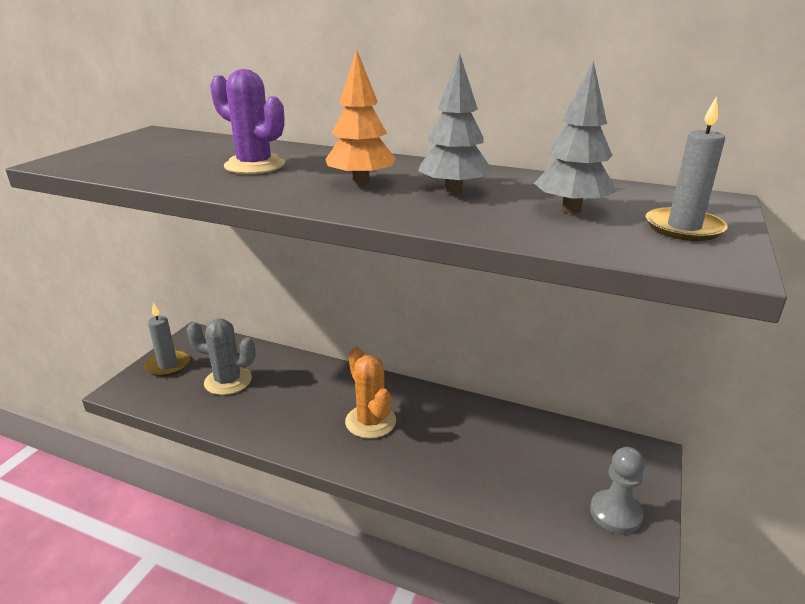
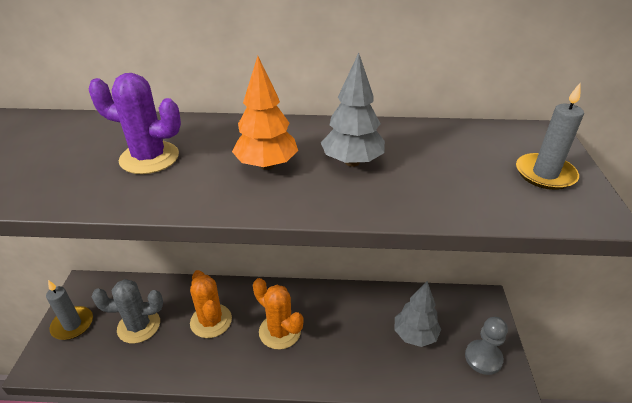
camera: 20 degrees left, 10 degrees up
grey tree [534,61,617,214] -> grey tree moved to [394,281,441,347]
none -> orange cactus [190,270,232,338]

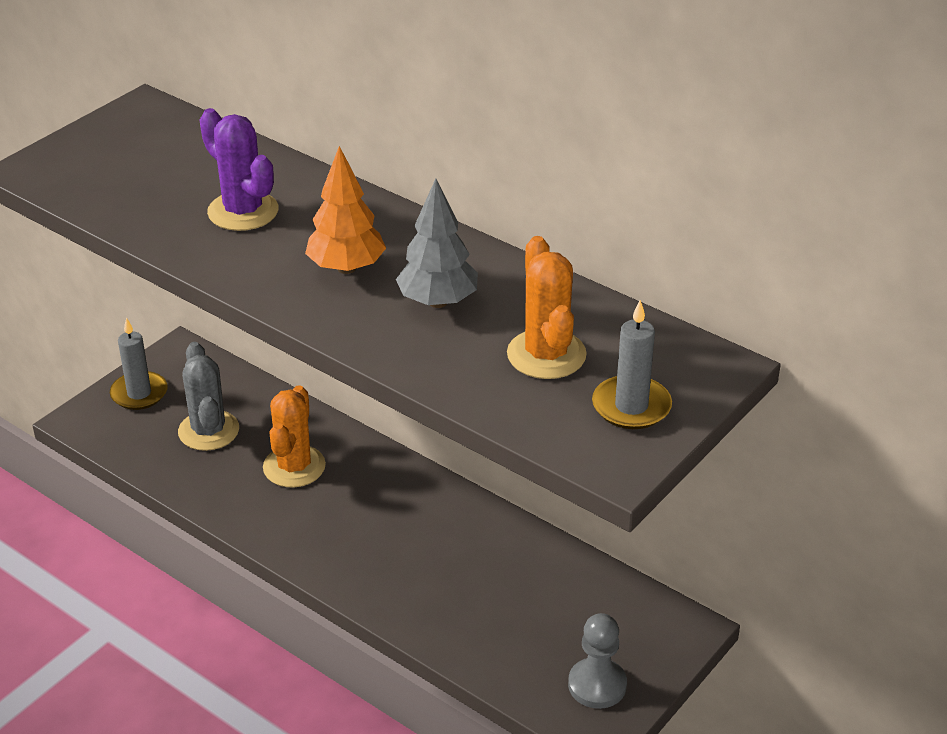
camera: 35 degrees right, 0 degrees up
grey cactus [92,279,163,343] -> grey cactus turned 45 degrees clockwise [178,342,239,451]
orange cactus [253,278,303,350] -> orange cactus moved to [507,236,587,379]
grey tree [394,281,441,347] -> none

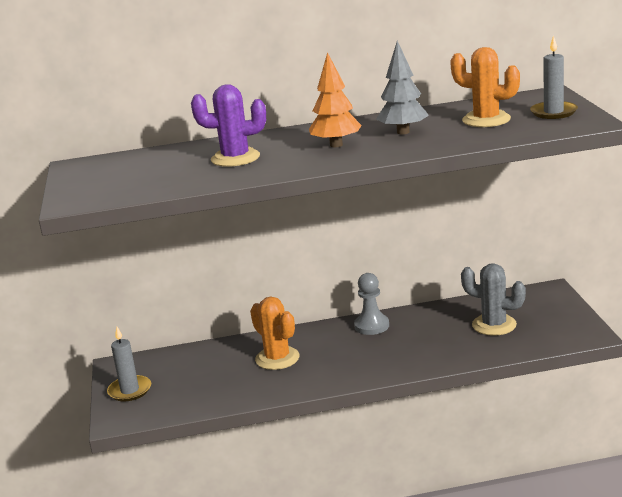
camera: 45 degrees left, 15 degrees down
grey cactus [178,342,239,451] -> grey cactus moved to [461,263,526,336]
grey pawn [568,613,627,709] -> grey pawn moved to [354,273,389,335]

